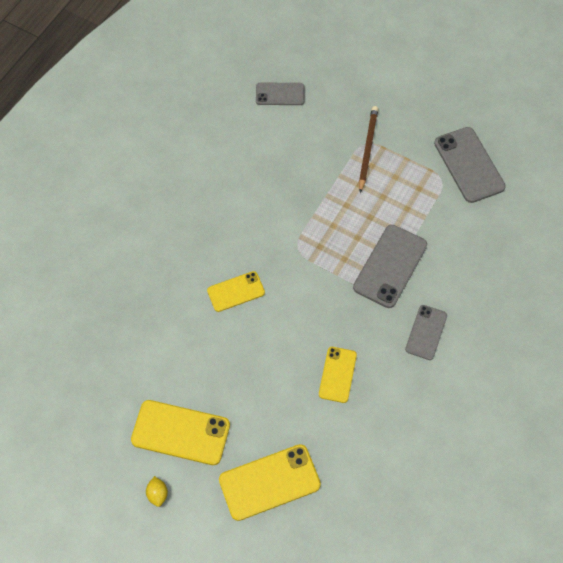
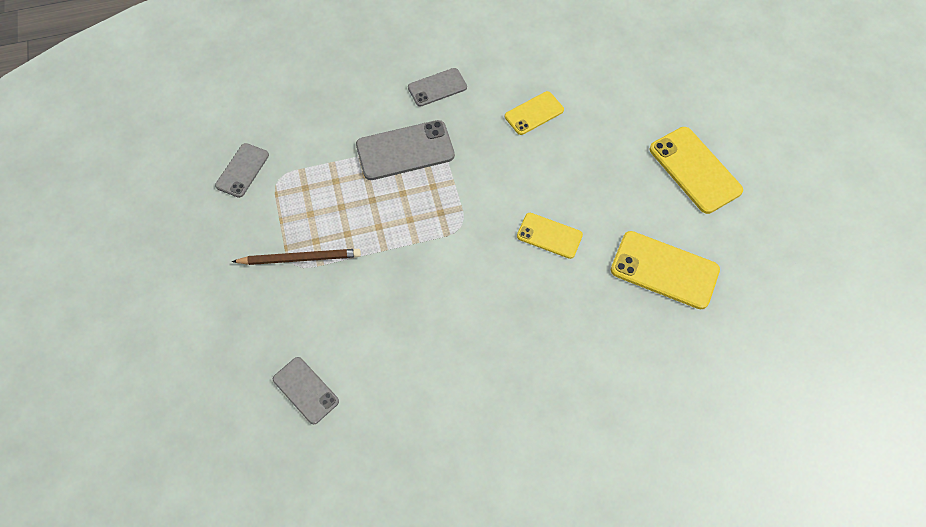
camera: 135 degrees left, 0 degrees up
yellow lemon [146,476,168,507] -> none
yellow phone [219,444,321,521] -> yellow phone moved to [611,231,720,309]
brown pencil [359,106,378,193] -> brown pencil turned 150 degrees counterclockwise [232,249,361,265]
grey phone [434,127,506,203] -> grey phone [215,143,269,198], size x0.62

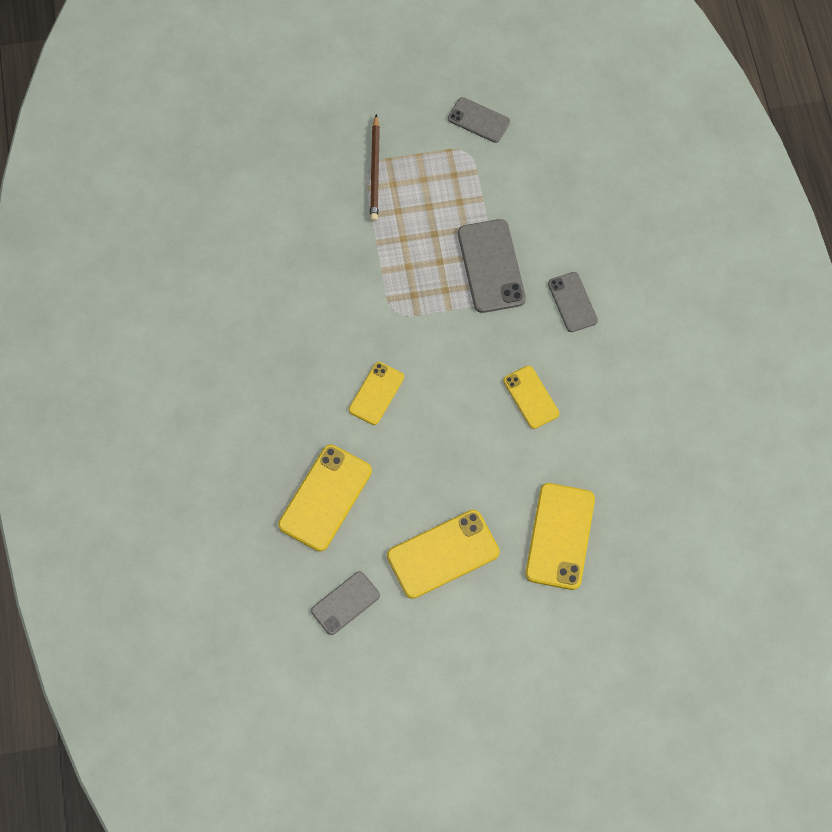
camera: 95 degrees right, 5 degrees up
grey phone [273,357,339,425] -> grey phone moved to [311,571,380,635]
none -> yellow phone [525,483,595,590]

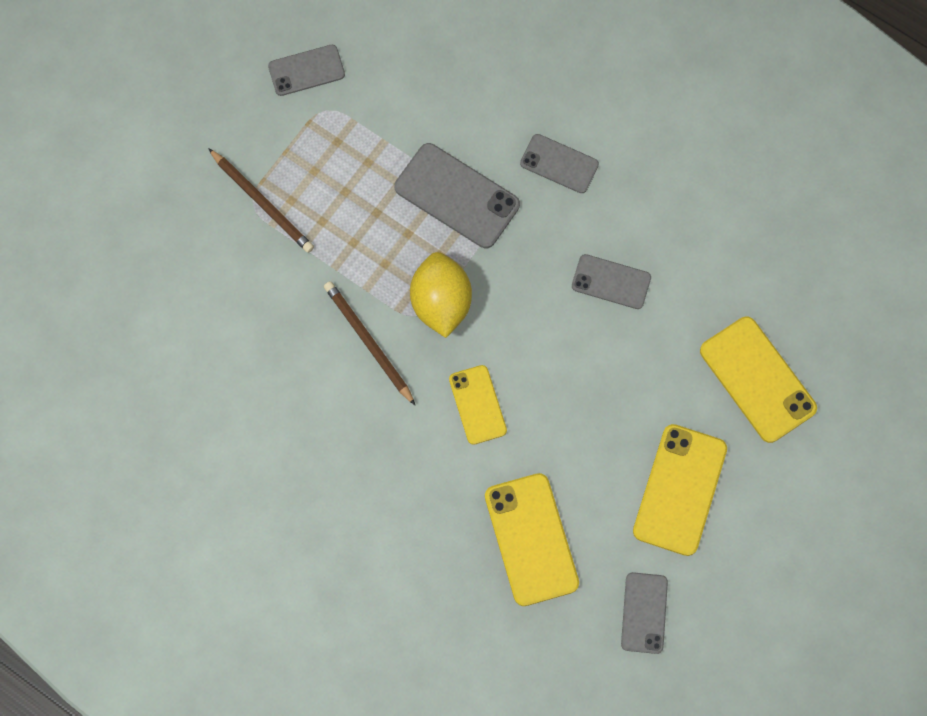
camera: 45 degrees left, 5 degrees up
yellow phone [503,366,559,429] -> grey phone [572,254,651,309]
none -> brown pencil [324,281,415,405]
none -> yellow lemon [410,252,472,338]

